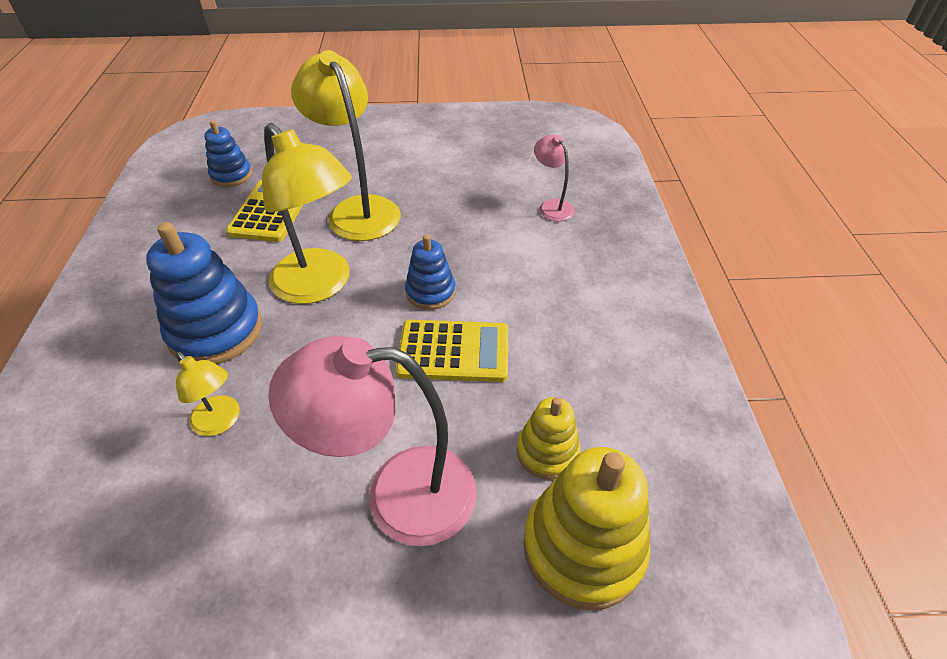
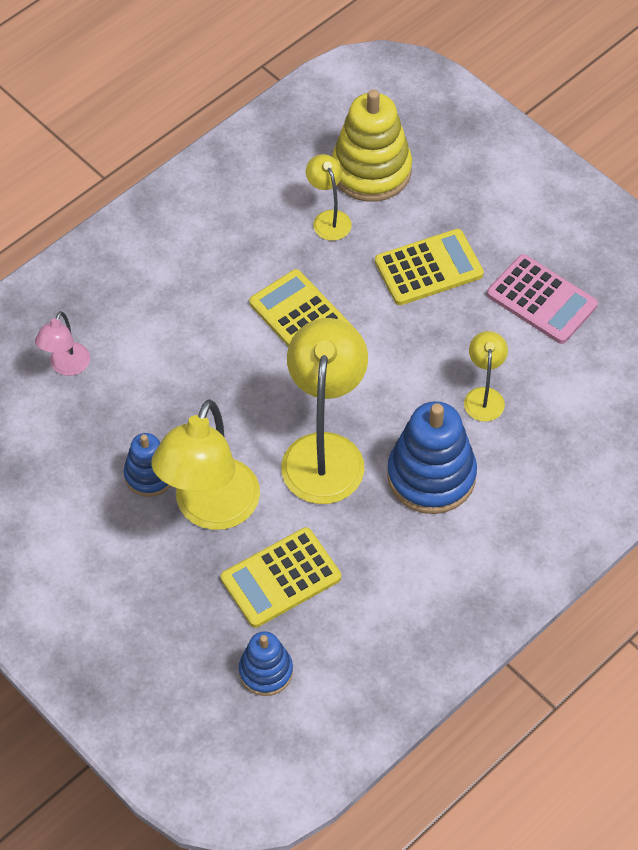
camera: 130 degrees left, 10 degrees up
pink lamp [268,336,477,546] -> yellow calculator [375,229,484,305]
blue stacking toy [405,234,455,310] -> blue stacking toy moved to [124,433,170,497]
yellow stacking toy [517,397,581,480] -> yellow lamp [306,154,352,241]
none -> pink calculator [487,254,598,344]

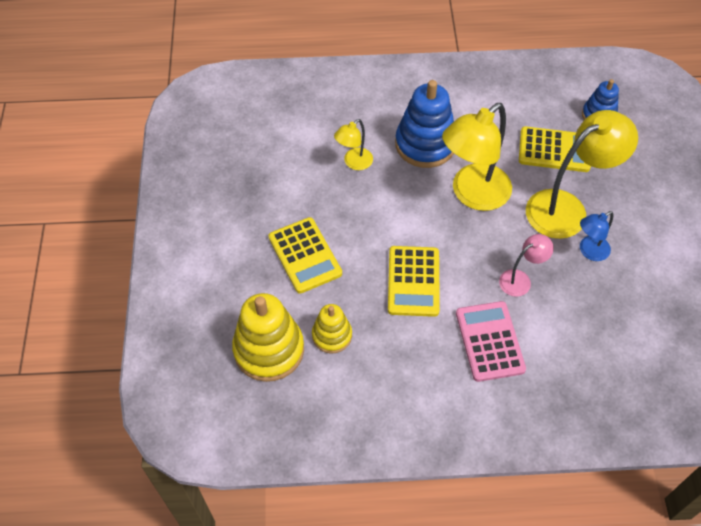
camera: 140 degrees left, 0 degrees up
pink lamp [35,311,90,376] -> pink lamp moved to [499,234,554,297]
blue stacking toy [124,433,170,497] -> blue lamp [580,211,613,261]
yellow lamp [306,154,352,241] -> yellow stacking toy [312,304,352,353]
yellow calculator [375,229,484,305] -> yellow calculator turned 135 degrees counterclockwise [268,217,342,294]
pink calculator [487,254,598,344] -> pink calculator moved to [456,301,526,382]

